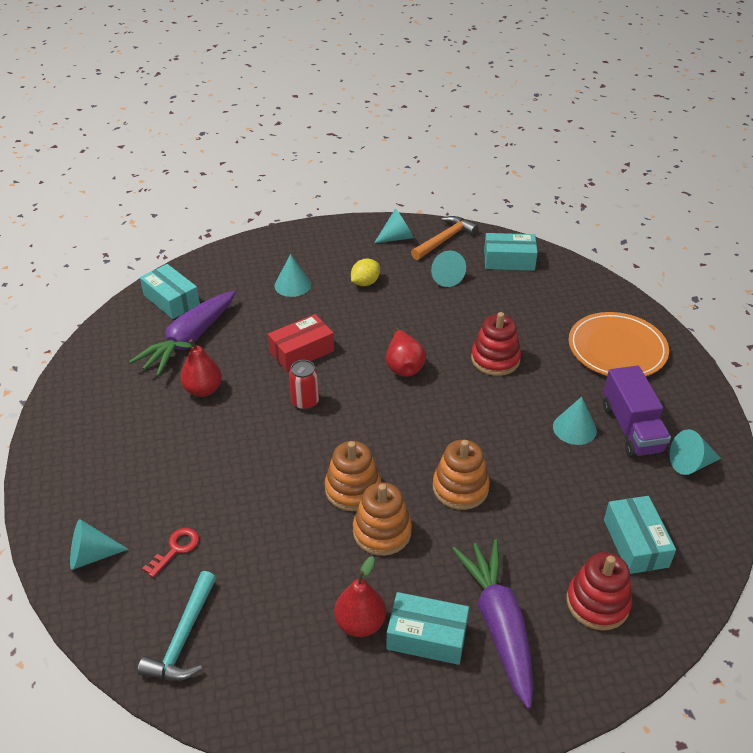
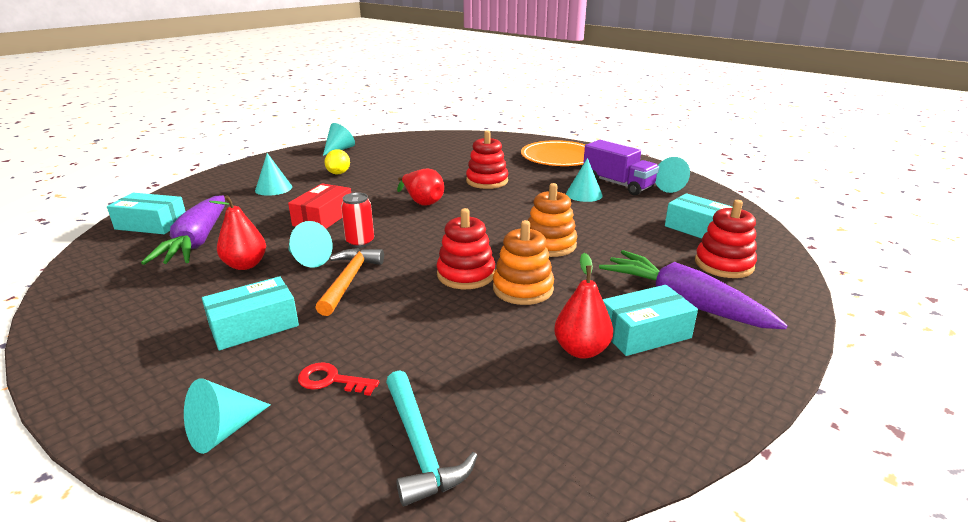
camera: 35 degrees left, 15 degrees down
red key [142,528,199,578] -> red key turned 75 degrees counterclockwise [298,362,379,396]
orange stacking toy [325,441,381,511] -> red stacking toy [437,208,495,289]
orange hammer [411,216,478,260] -> orange hammer moved to [315,248,384,316]
turquoise cone [431,250,466,287] -> turquoise cone moved to [288,221,332,268]
turquoise box [484,233,538,271] -> turquoise box moved to [202,276,299,350]

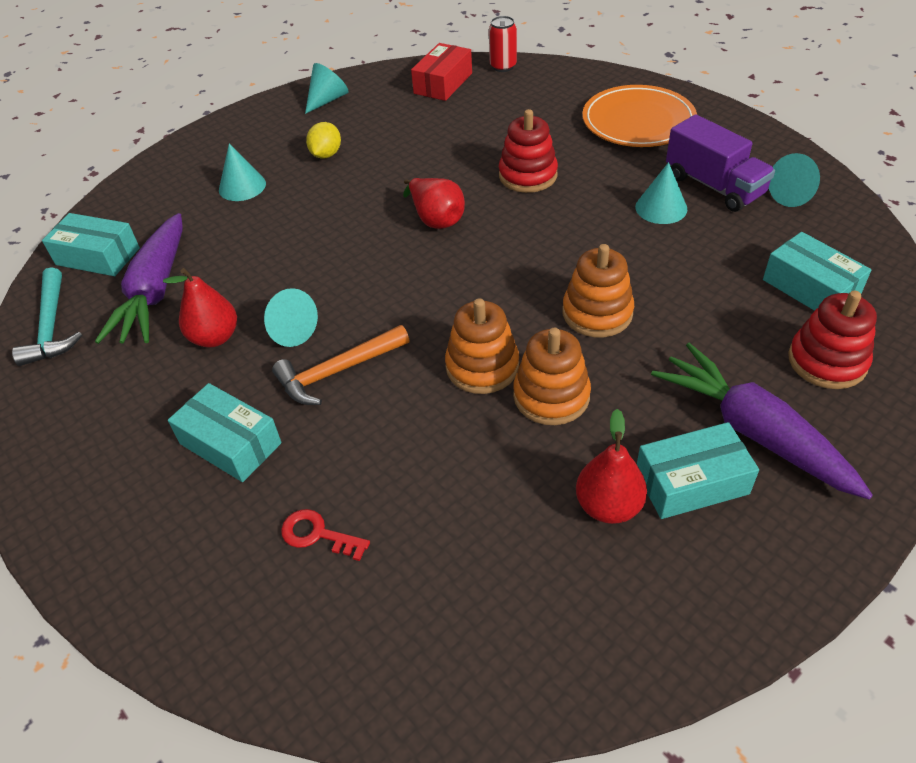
camera: 10 degrees right, 20 degrees up
turquoise cone [184,379,270,454] -> none
turquoise box [202,276,299,350] -> turquoise box turned 60 degrees clockwise [168,383,282,482]
red box [288,183,351,229] -> red box moved to [411,43,472,101]
orange hammer [315,248,384,316] -> orange hammer turned 135 degrees counterclockwise [272,325,410,405]
red can [341,192,374,248] -> red can moved to [489,16,517,72]
turquoise hammer [386,370,477,506] -> turquoise hammer moved to [12,267,82,366]
red stacking toy [437,208,495,289] -> orange stacking toy [445,298,519,394]

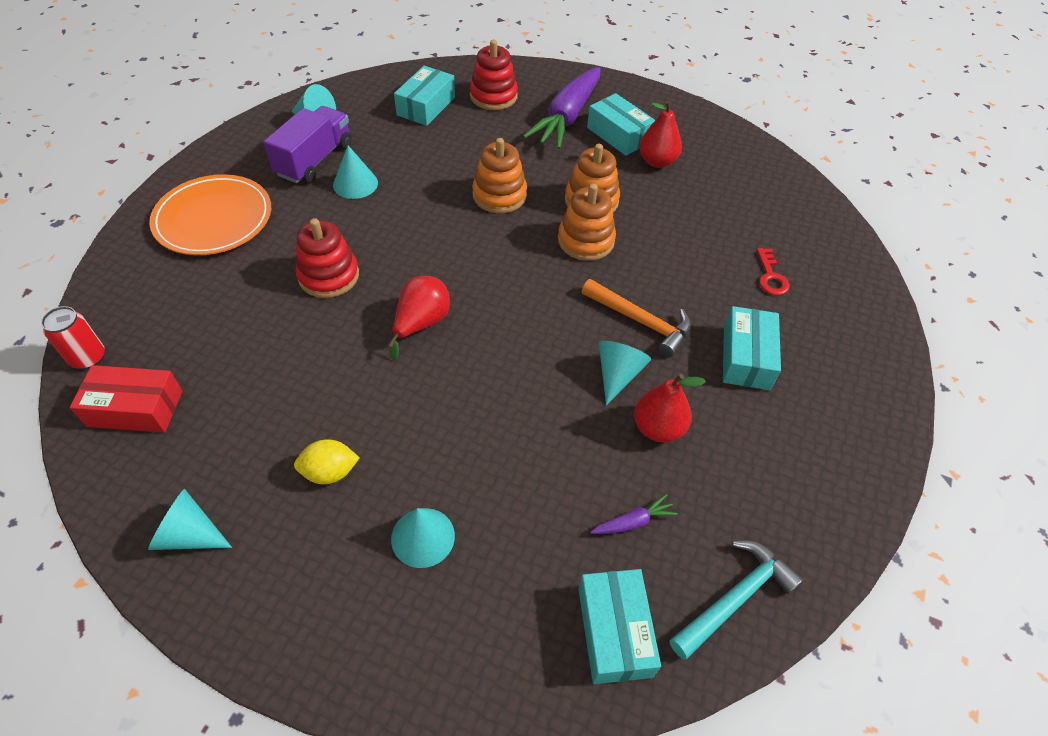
camera: 120 degrees left, 5 degrees up
purple carrot [95,213,183,344] -> purple carrot [590,494,678,534], size x0.41

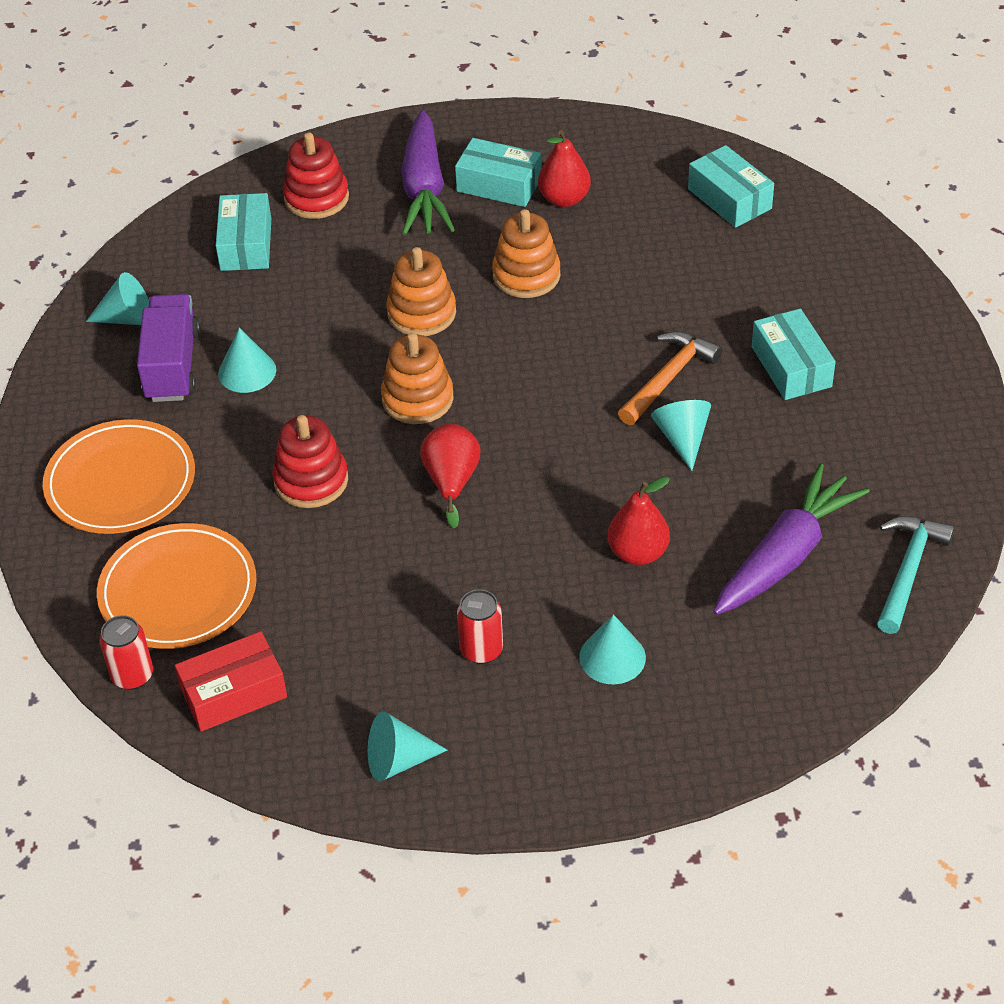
camera: 25 degrees left, 5 degrees down
yellow lemon [294,439,360,484] -> red can [457,589,503,664]
orange stacking toy [558,184,616,261] -> orange stacking toy moved to [381,333,454,424]
turquoise box [578,569,661,684] -> turquoise box moved to [688,145,774,228]
orange hammer [582,279,691,357] -> orange hammer turned 60 degrees counterclockwise [618,331,722,425]
purple carrot [590,494,678,534] -> purple carrot [713,463,870,615], size x2.42
red pear [634,374,706,442] -> red pear moved to [607,477,670,565]
red key [757,248,790,296] -> none
none -> orange plate [97,523,257,649]

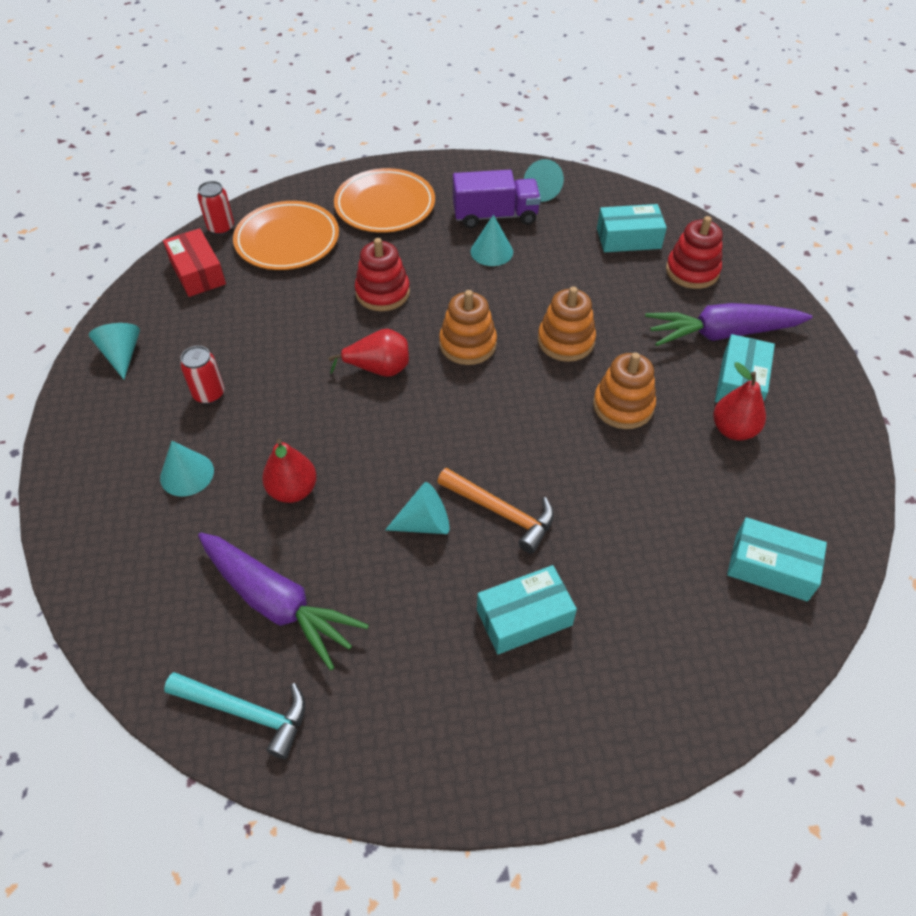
camera: 85 degrees right, 5 degrees up
turquoise box [688,145,774,228] -> turquoise box turned 60 degrees clockwise [727,517,827,601]

